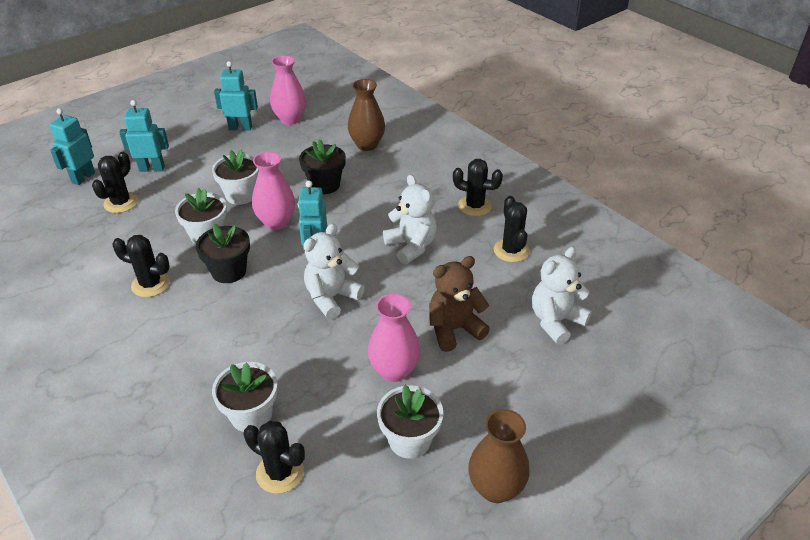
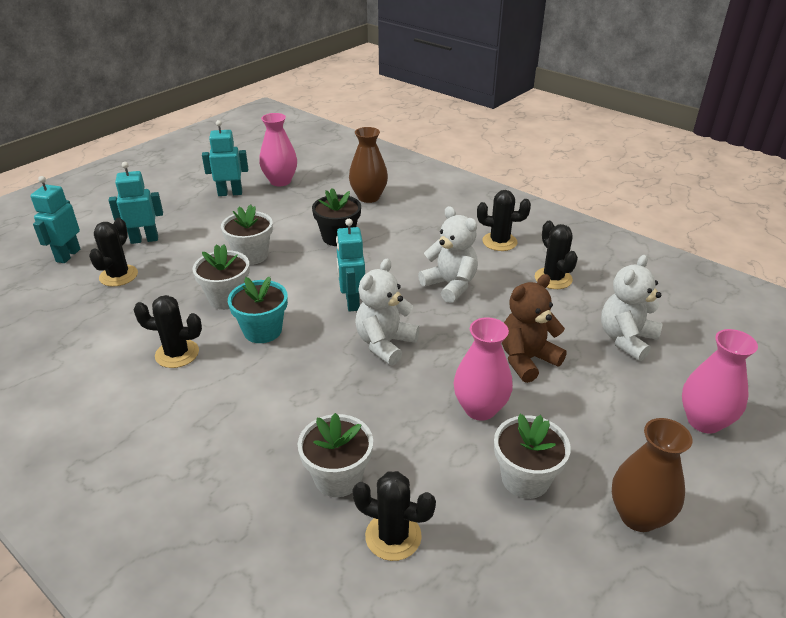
camera: 10 degrees left, 5 degrees down
black flower pot [196,223,250,283] -> turquoise flower pot [228,276,288,343]
pink vase [252,152,295,230] -> pink vase moved to [682,329,758,434]

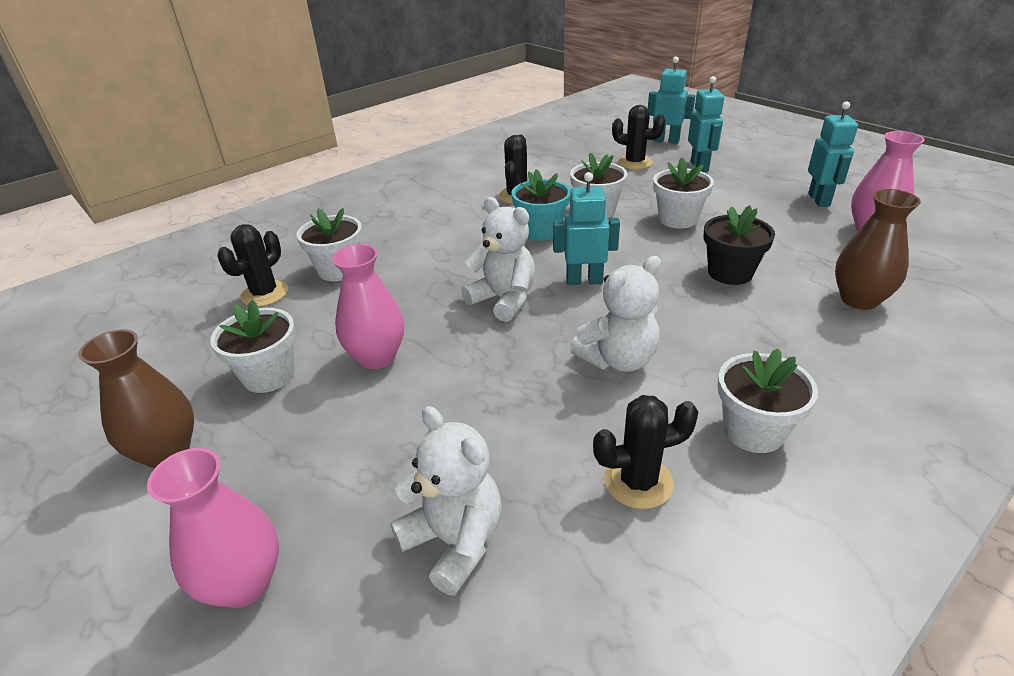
camera: 100 degrees right, 0 degrees up
black cactus [477,190,531,251] -> white flower pot [718,349,818,453]
brown teddy bear [502,274,567,383] -> none

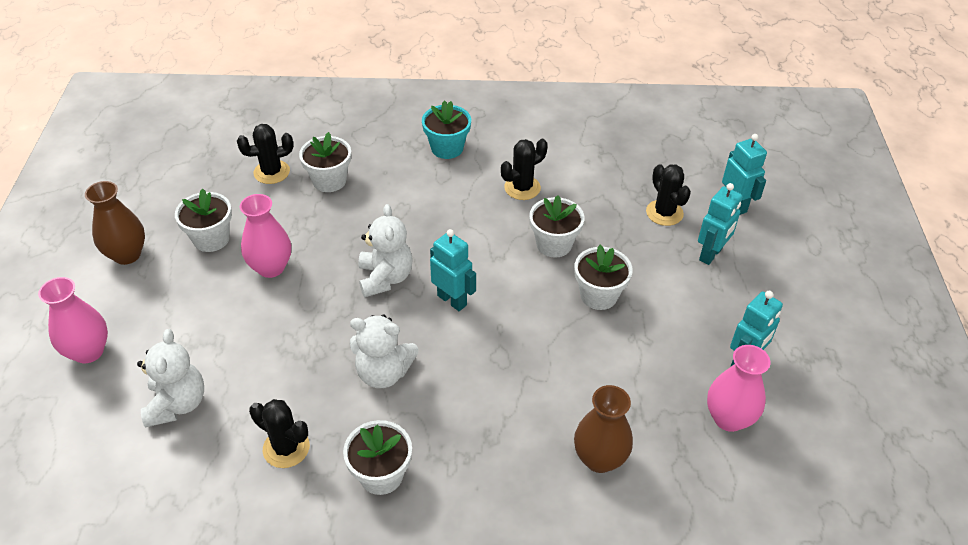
camera: 40 degrees right, 10 degrees up
turquoise flower pot [511,169,571,241] -> turquoise flower pot moved to [422,100,471,159]
black flower pot [704,205,775,285] -> none

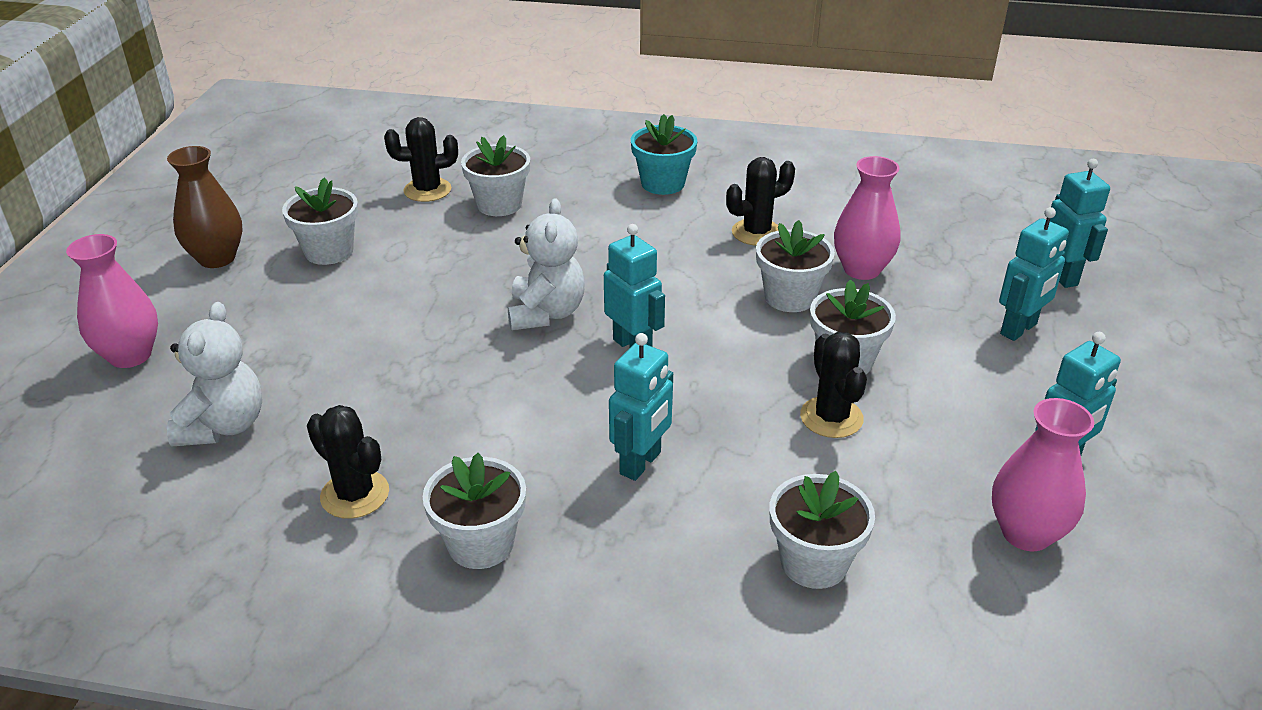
camera: 10 degrees right, 10 degrees down
pink vase [240,194,291,278] -> pink vase moved to [834,156,900,280]
white teddy bear [350,314,419,388] -> none
brown vase [574,385,633,473] -> white flower pot [770,471,875,589]
black cactus [646,164,691,226] -> black cactus moved to [800,332,867,438]
none -> turquoise robot [609,333,673,481]

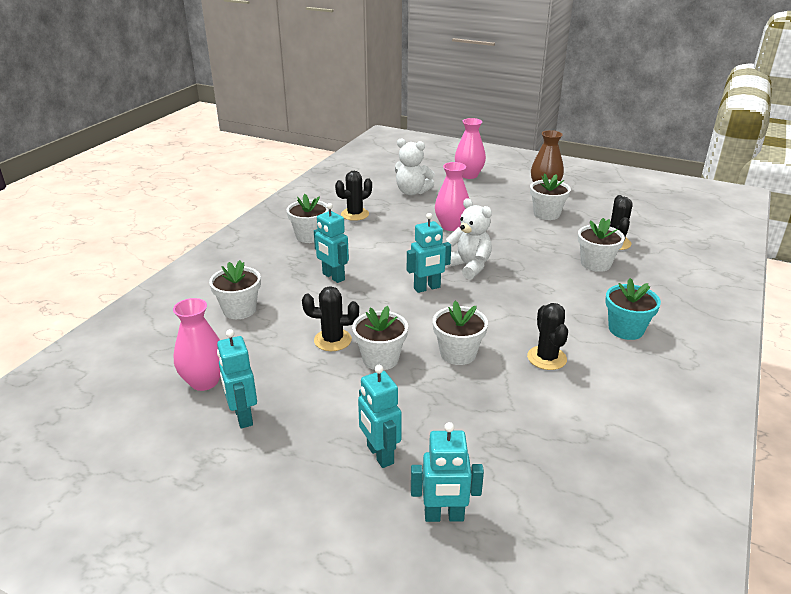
camera: 105 degrees right, 5 degrees down
white teddy bear [508,198,585,330] -> white teddy bear turned 150 degrees counterclockwise [445,198,492,279]
pink vase [834,156,900,280] -> pink vase moved to [435,162,469,231]

